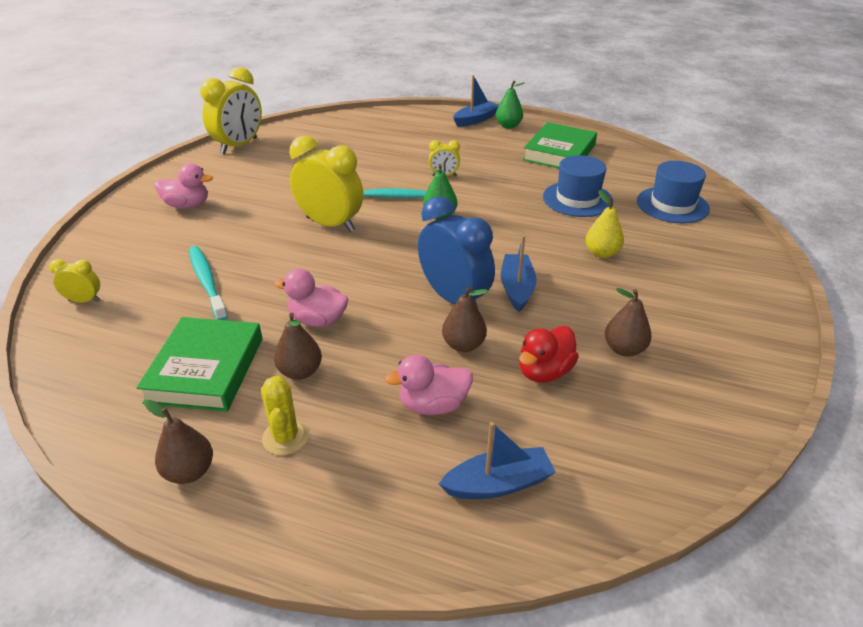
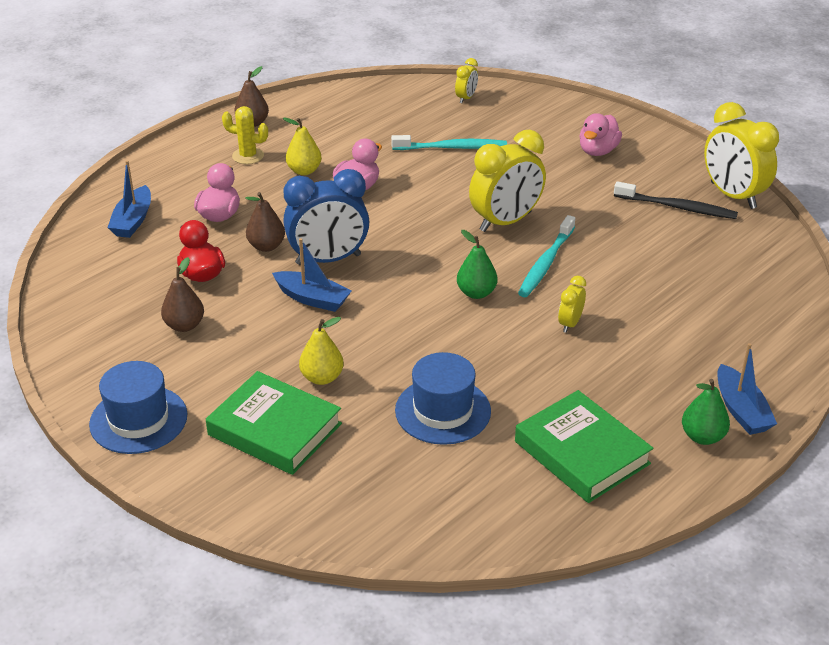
camera: 115 degrees right, 0 degrees up
green book [136,317,262,412] -> green book moved to [206,371,342,475]
brown pear [274,313,322,380] -> yellow pear [283,117,322,175]
blue hat [637,161,710,224] -> blue hat moved to [89,361,188,454]
none -> black toothbrush [614,181,738,219]

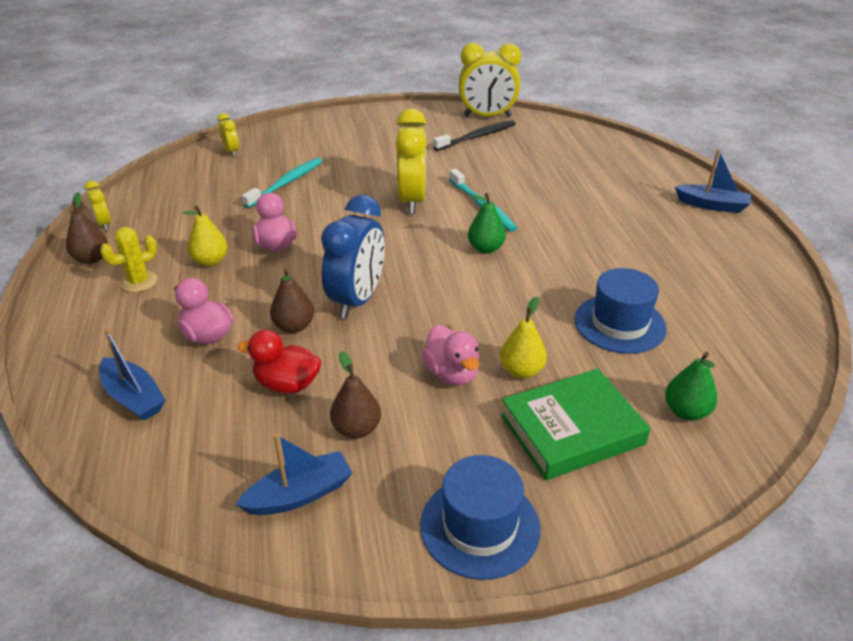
camera: 55 degrees left, 0 degrees up
blue boat [272,238,352,312] -> blue boat moved to [235,434,353,515]
green book [515,390,653,503] -> none
yellow clock [558,276,586,333] -> yellow clock moved to [85,181,111,230]
pink duck [579,113,622,156] -> pink duck moved to [422,325,479,385]
green pear [682,379,730,445] -> green pear moved to [665,352,717,421]

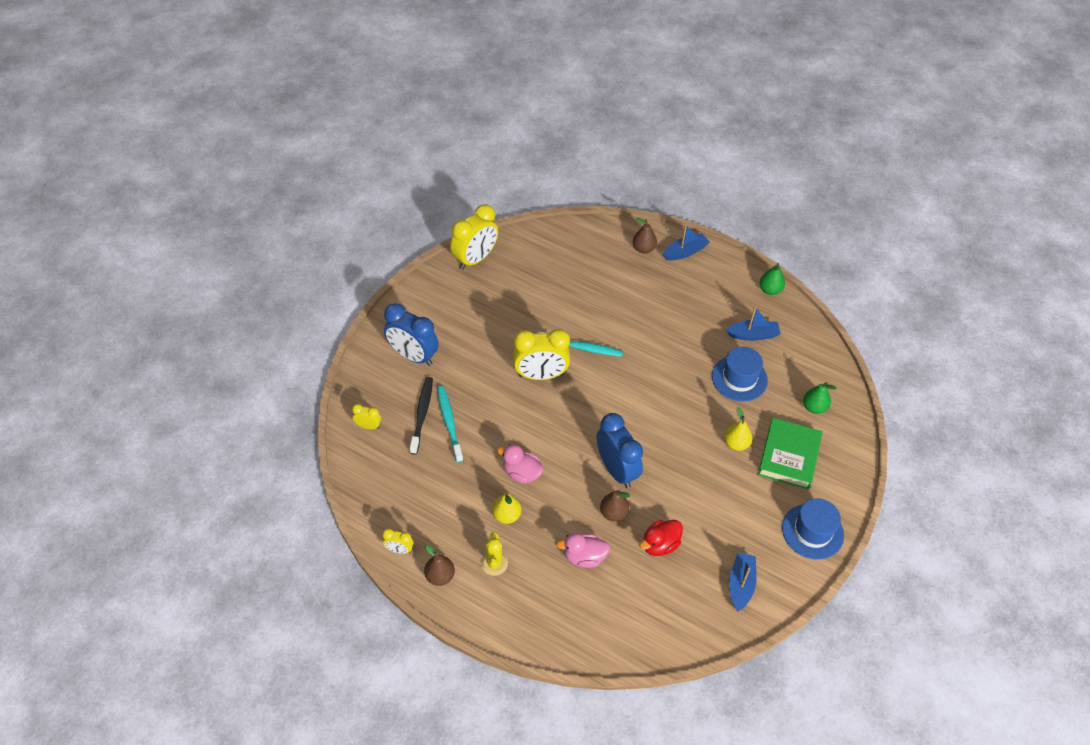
camera: 50 degrees left, 15 degrees up
blue boat [99,328,166,420] -> blue boat moved to [726,307,781,341]
brown pear [330,351,381,439] -> brown pear moved to [633,217,657,254]
yellow clock [395,109,427,214] -> yellow clock turned 135 degrees clockwise [513,329,570,380]
pink duck [422,325,479,385] -> none
black toothbrush [433,120,516,151] -> black toothbrush moved to [409,377,433,455]
green pear [468,193,506,253] -> green pear moved to [760,263,785,295]
none -> blue clock [384,303,439,366]

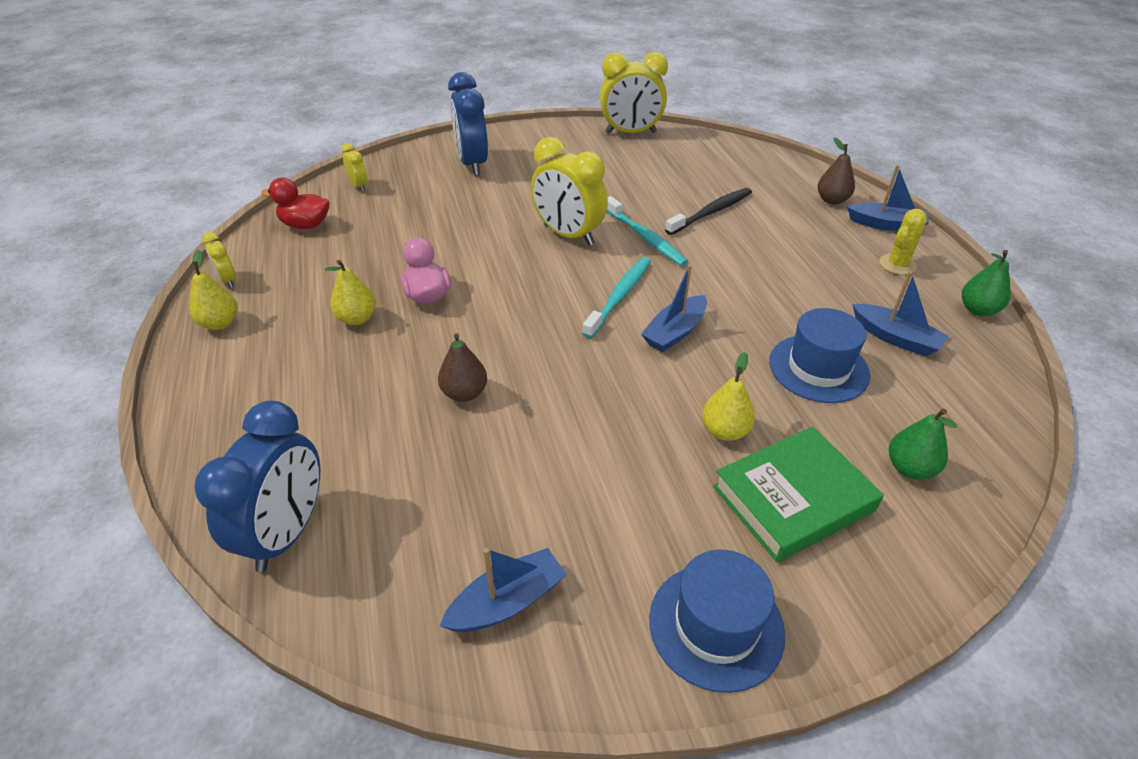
camera: 45 degrees right, 10 degrees down
black toothbrush [409,377,433,455] -> black toothbrush moved to [665,188,752,235]
brown pear [424,545,455,586] -> yellow pear [189,250,238,330]
turquoise toothbrush [437,386,463,463] -> turquoise toothbrush moved to [582,257,651,338]
yellow cactus [481,532,508,576] -> yellow cactus moved to [879,209,927,275]
pink duck [556,533,610,568] -> none
blue clock [597,413,643,488] -> blue clock moved to [194,401,320,572]
red duck [640,520,683,556] -> red duck moved to [261,178,329,229]
none -> blue boat [641,265,707,352]

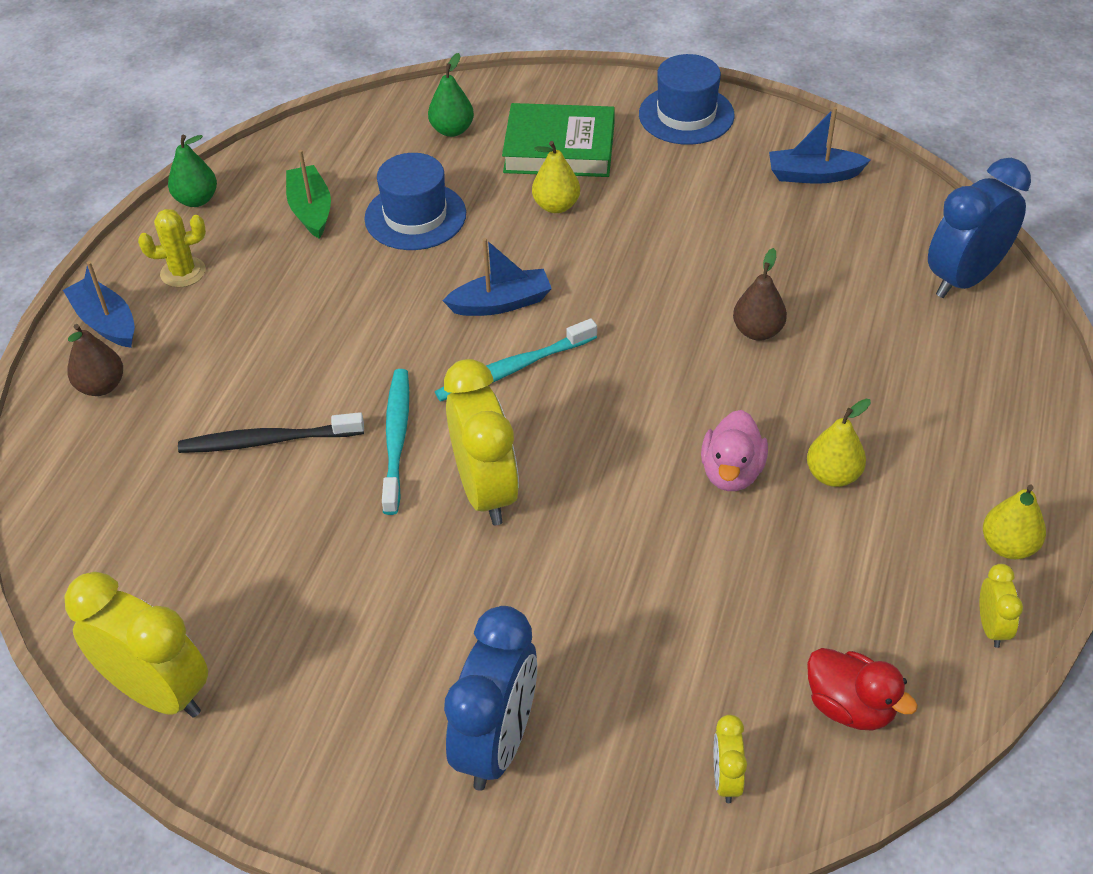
camera: 145 degrees left, 5 degrees up
blue boat [853,271,949,357] -> green boat [286,150,331,239]

